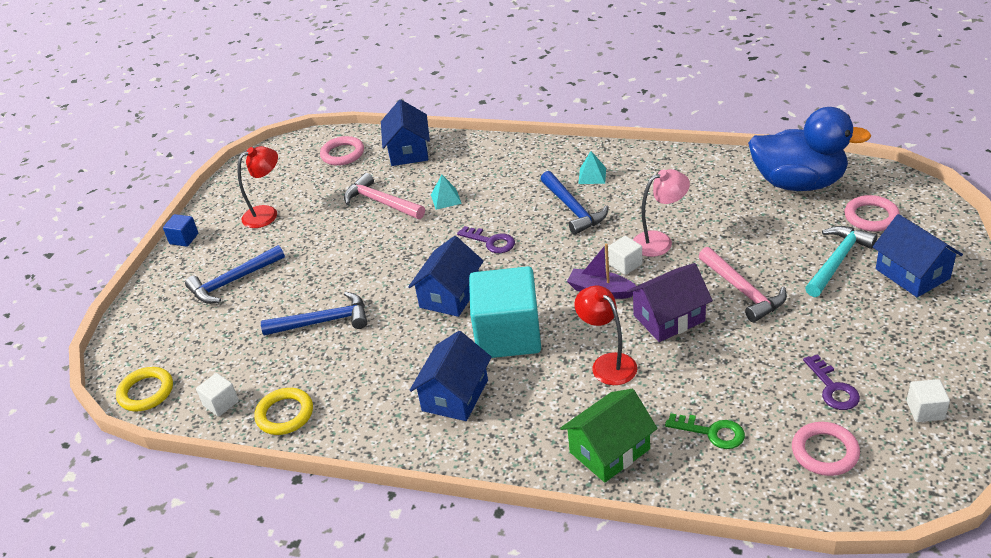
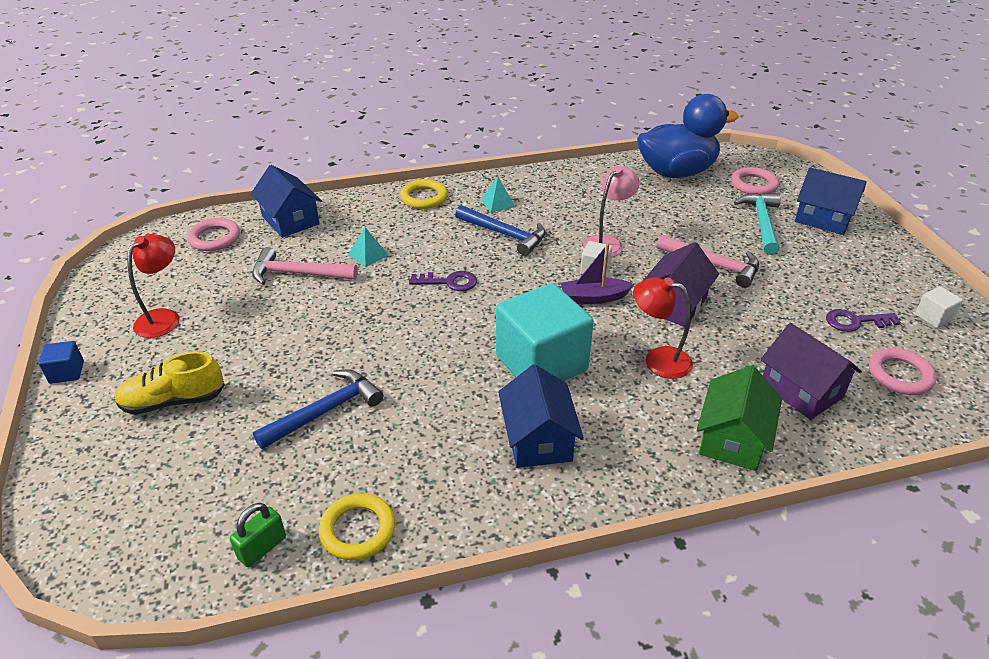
camera: 35 degrees left, 0 degrees up
yellow ring [116,367,173,411] -> yellow ring moved to [400,179,448,209]
blue hammer [185,245,285,304] -> yellow shoe [114,351,225,415]
white cube [196,373,239,417] -> green padlock [230,503,286,567]
blue house [408,236,484,317] -> none
green key [665,413,745,449] -> purple house [760,323,862,420]
purple key [803,354,860,410] -> purple key turned 135 degrees clockwise [826,309,900,332]

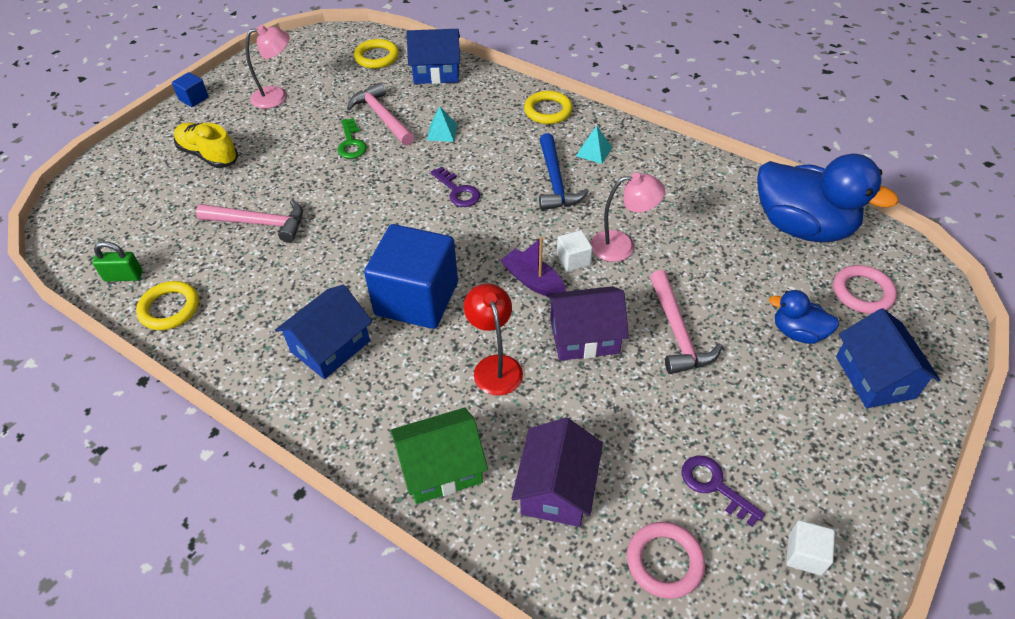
camera: 50 degrees right, 10 degrees up
red lamp [127,234,179,338] -> pink lamp [245,25,289,109]
pink ring [187,218,240,251] -> yellow ring [354,39,399,69]
blue house [251,165,322,238] -> blue house turned 75 degrees clockwise [407,29,460,84]
blue hammer [253,370,383,449] -> pink hammer [196,199,303,243]
turquoise cube [496,283,594,381] -> blue cube [364,224,458,329]
turquoise hammer [734,193,781,255] -> blue duck [769,290,840,344]
none -> green key [337,118,367,159]

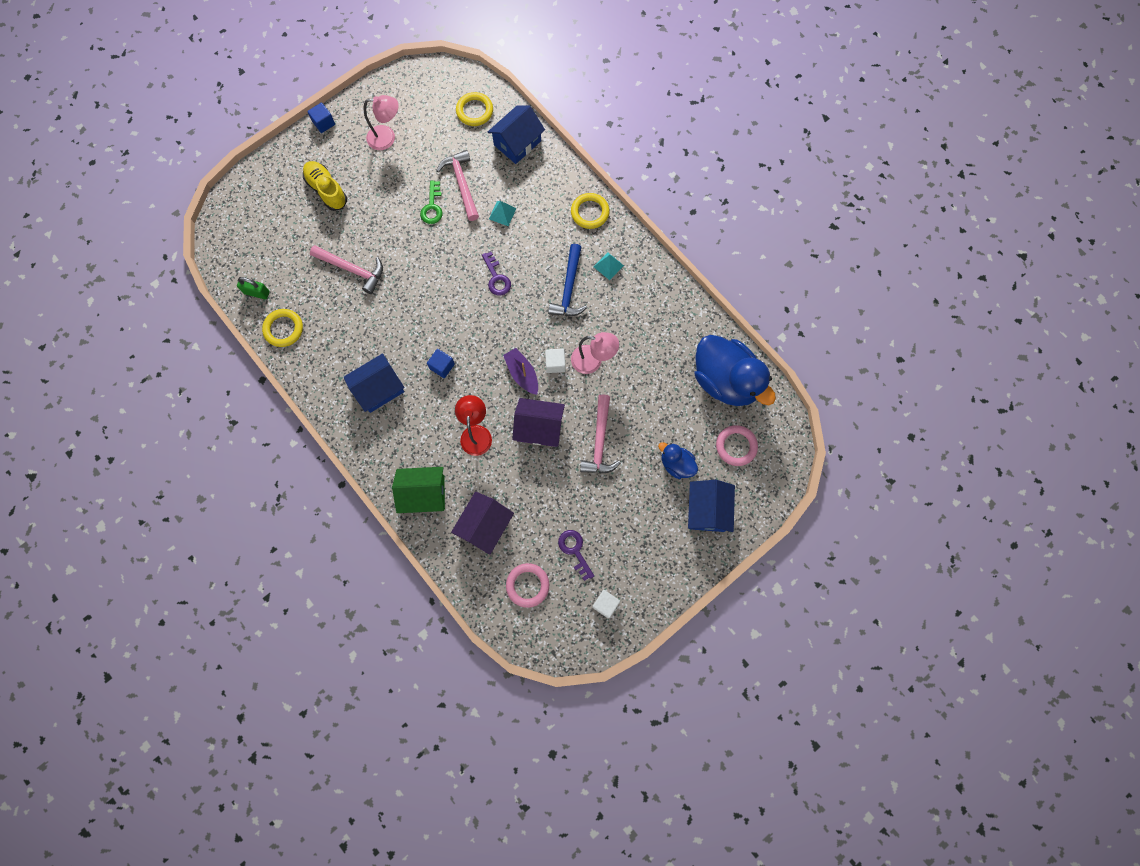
camera: 15 degrees right, 25 degrees up
blue cube [364,224,458,329] -> blue cube [427,349,455,378], size x0.41
blue house [407,29,460,84] -> blue house turned 60 degrees counterclockwise [488,105,545,164]

